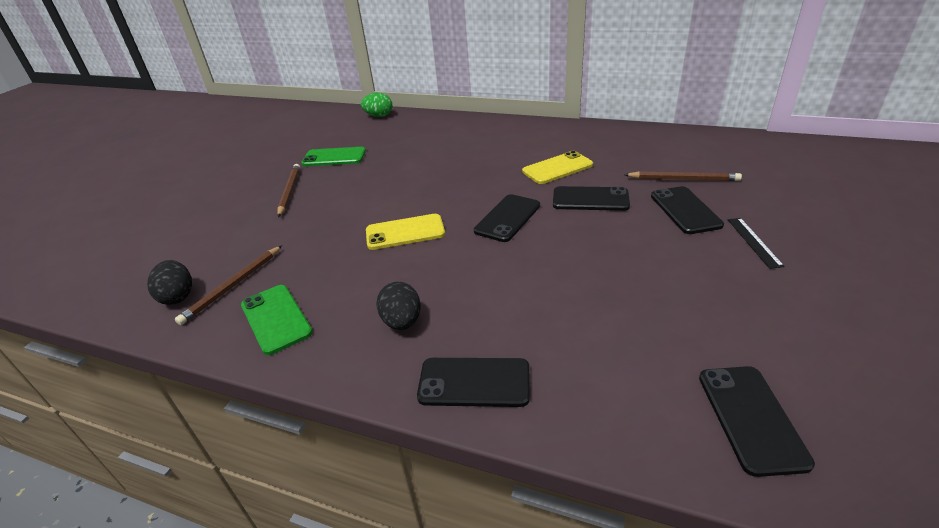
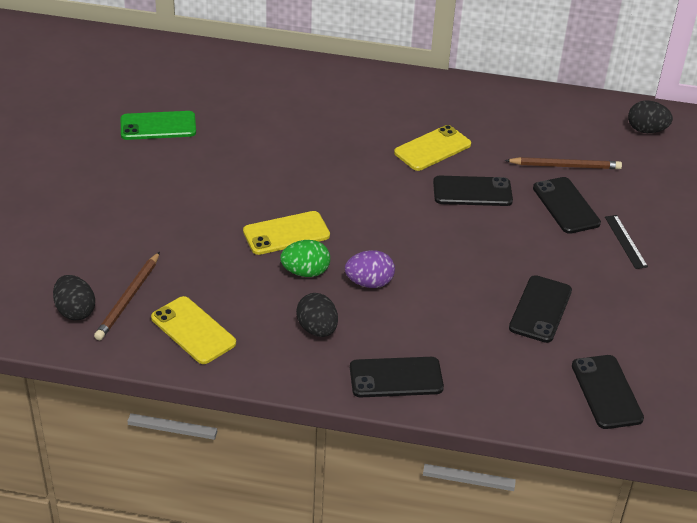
camera: 15 degrees left, 5 degrees up
green phone [241,285,313,355] -> yellow phone [151,296,236,364]
brown pencil [277,164,300,217] -> none
green egg [361,93,392,117] -> green egg moved to [280,240,330,277]
black phone [474,194,540,242] -> black phone moved to [509,275,572,343]
none -> purple egg [345,250,395,288]
none -> black egg [628,100,673,133]

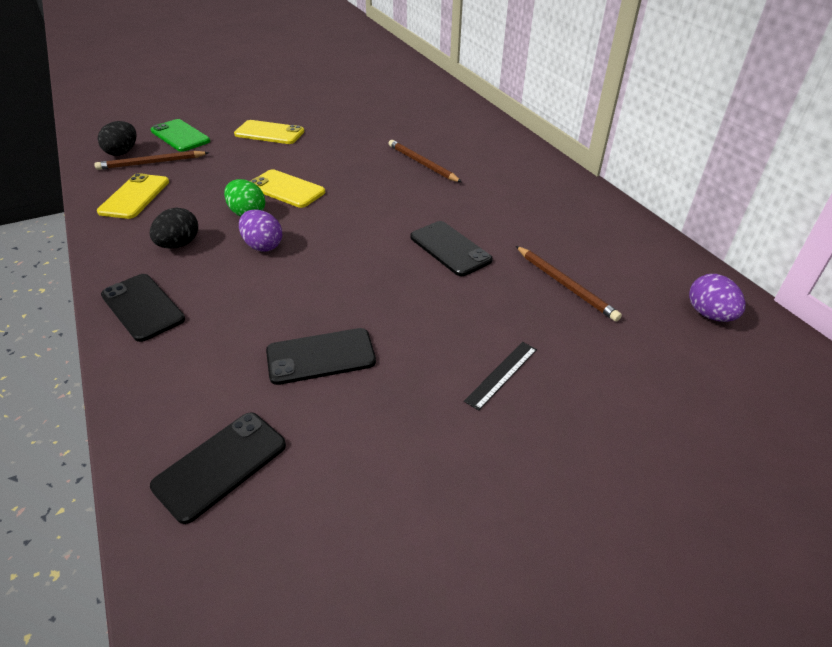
camera: 55 degrees right, 0 degrees up
green phone [121,111,196,140] -> green phone moved to [151,119,210,152]
yellow phone [394,125,471,171] -> yellow phone moved to [234,120,304,144]
black phone [533,177,601,234] -> none
black egg [628,100,673,133] -> purple egg [689,274,745,322]
none -> brown pencil [388,140,462,182]

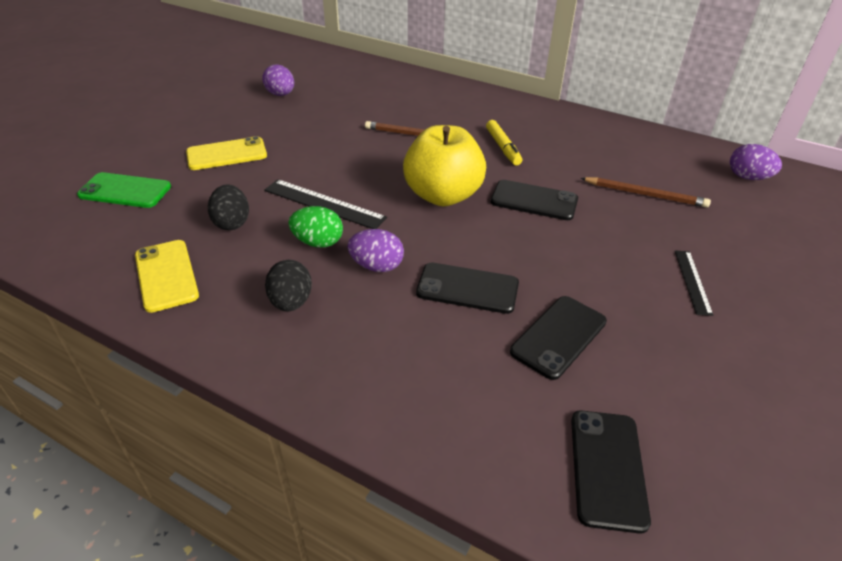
camera: 35 degrees left, 0 degrees up
brown pencil [94,151,210,170] -> none
black egg [98,121,137,156] -> black egg moved to [208,185,249,230]
black phone [101,274,185,342] -> black phone moved to [416,263,519,314]
yellow phone [250,169,325,208] -> black ruler [264,179,387,229]
none -> purple egg [262,65,294,96]
none -> yellow apple [403,125,486,206]
none -> yellow marker [486,120,522,165]

